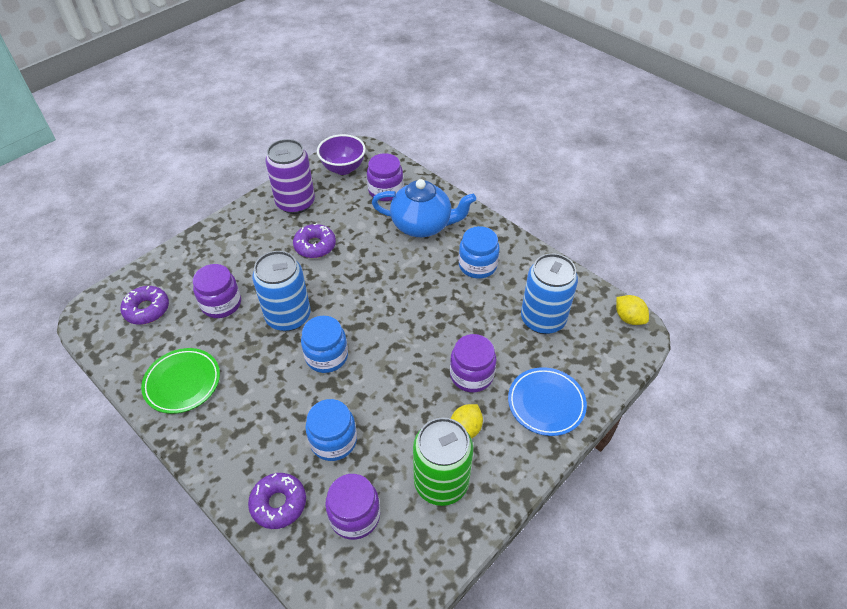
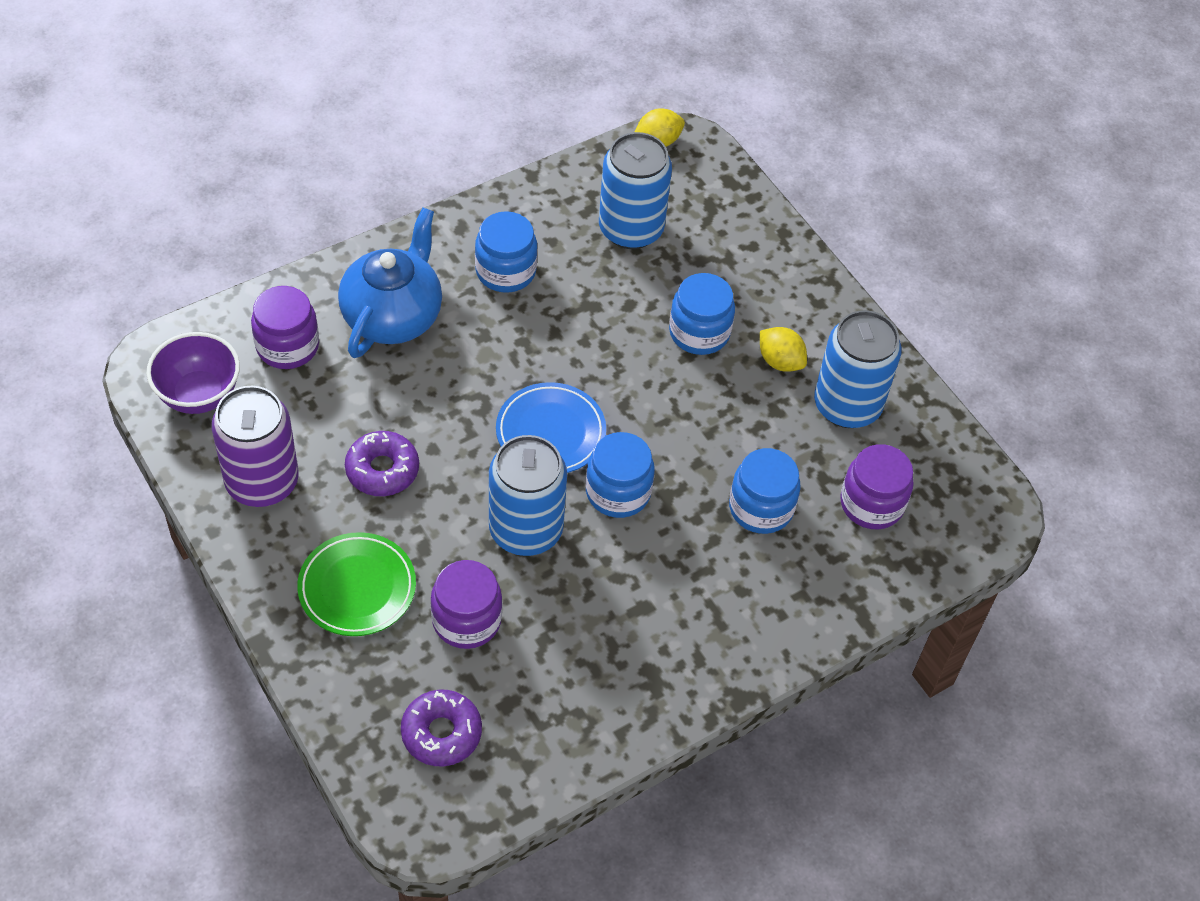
camera: 80 degrees left, 5 degrees up
green plate [141,348,220,414] -> green plate moved to [297,532,416,636]
purple donut [248,473,306,529] -> none
green can [413,418,473,506] -> blue can [814,310,902,428]
purple jar [450,334,496,393] -> blue jar [669,273,735,355]
blue plate [508,367,587,436] -> blue plate moved to [496,382,606,473]

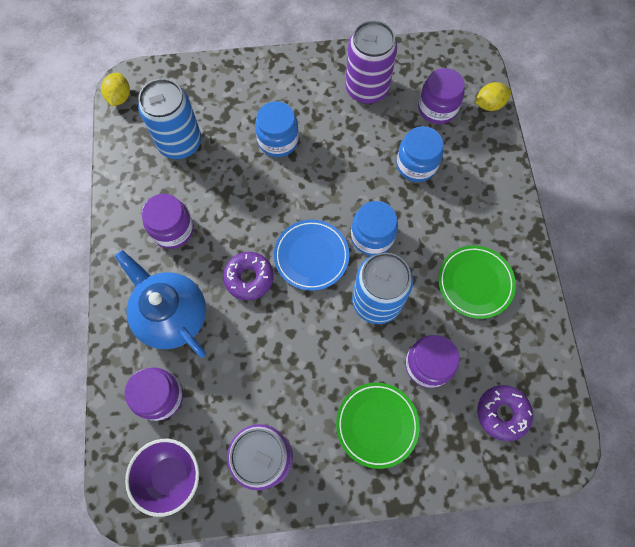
camera: 60 degrees left, 15 degrees up
purple donut [345,431,419,496] -> purple donut moved to [223,252,274,300]
blue jar [475,211,537,293] -> purple jar [141,194,194,249]
yellow lemon [760,327,807,372] -> yellow lemon moved to [475,82,511,111]
blue can [814,310,902,428] -> purple can [345,20,397,104]
none -> green plate [438,245,516,319]

